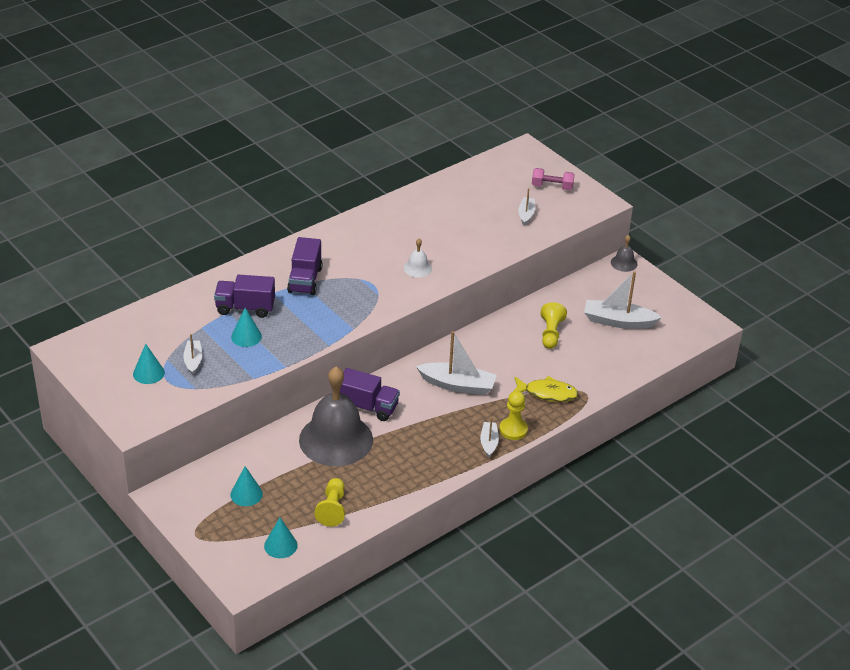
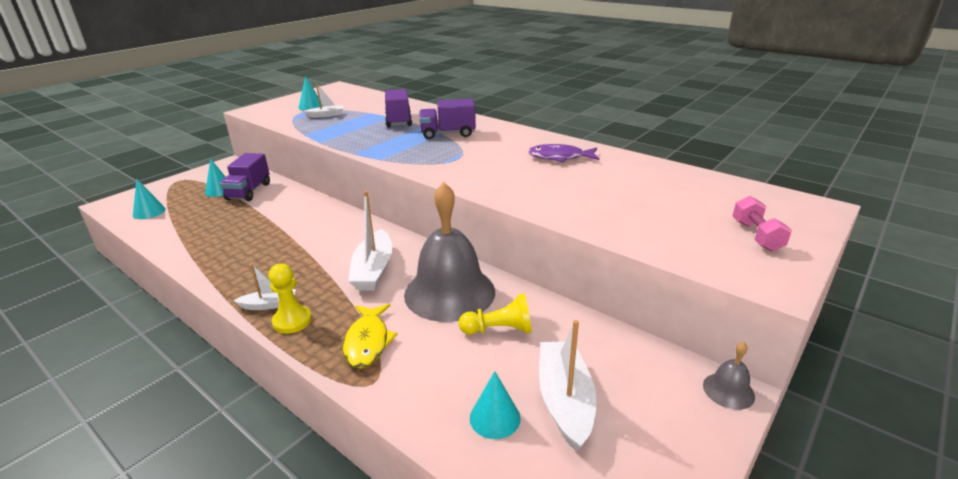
camera: 80 degrees right, 10 degrees down
turquoise cone [231,308,262,347] -> turquoise cone moved to [470,371,521,439]
grey bell [299,367,373,466] -> grey bell moved to [404,182,495,322]
yellow pawn [314,478,345,527] -> none
purple truck [340,368,400,421] -> purple truck moved to [220,153,270,201]
white bell [403,238,432,278] -> none
white boat [518,188,535,225] -> none
none -> purple fish [528,144,600,162]

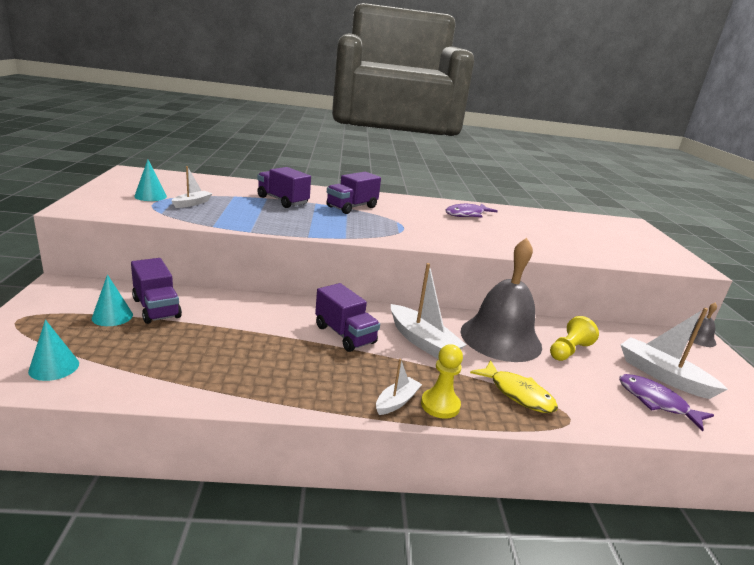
camera: 45 degrees left, 5 degrees down
turquoise cone [470,371,521,439] -> purple fish [619,374,714,431]
pink dumbbell [733,196,792,252] -> none
none -> purple truck [315,283,380,352]

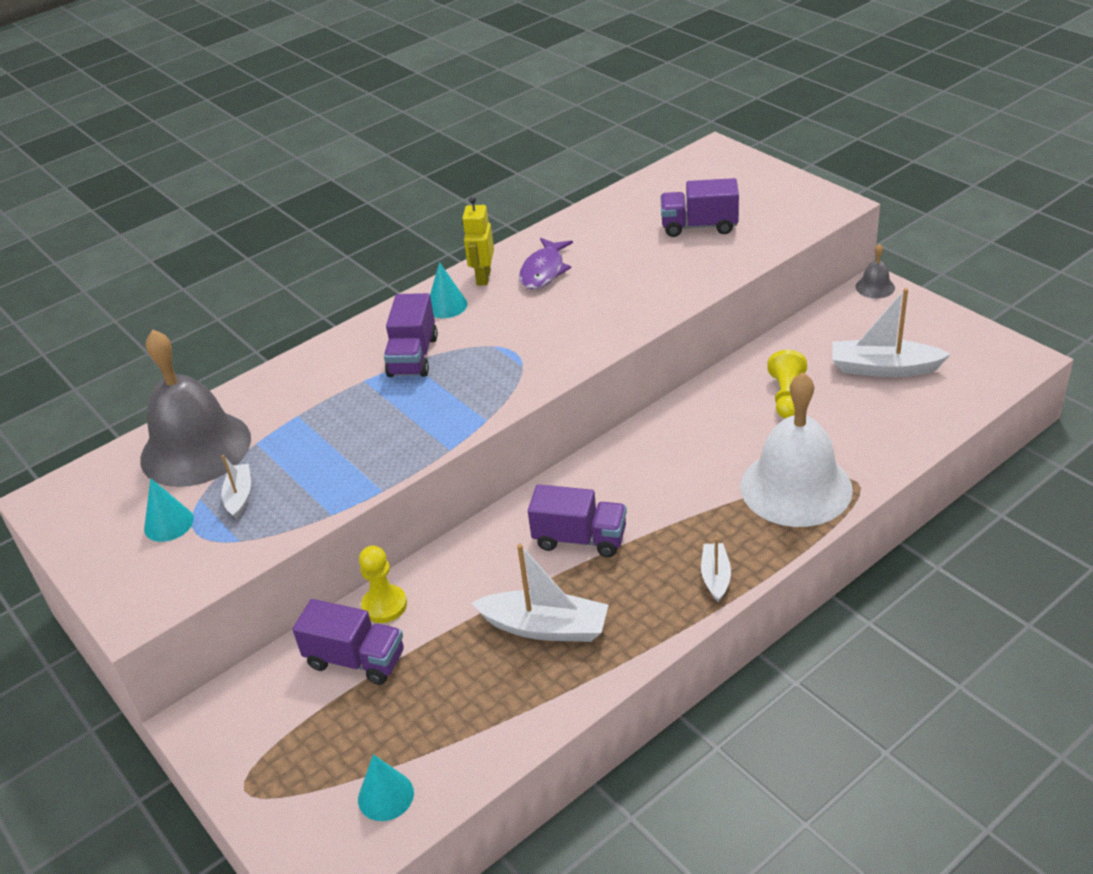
camera: 30 degrees left, 15 degrees up
turquoise cone [92,274,133,326] -> turquoise cone moved to [430,262,468,318]
purple truck [257,167,311,208] -> purple truck moved to [660,178,739,237]
white boat [391,263,467,359] -> white boat moved to [471,544,608,642]
yellow pawn [421,344,463,419] -> yellow pawn moved to [359,546,407,623]
grey bell [461,238,542,362] -> grey bell moved to [140,329,251,487]
yellow fish [470,360,558,413] -> white bell [740,372,853,527]
purple fish [619,374,714,431] -> none
none -> yellow robot [462,196,494,285]

